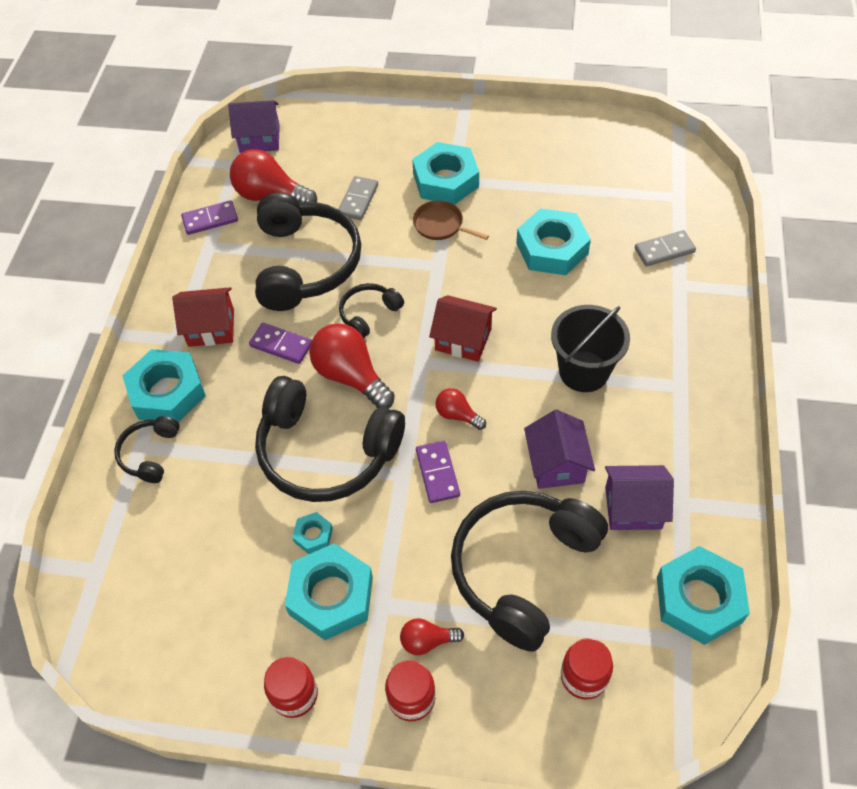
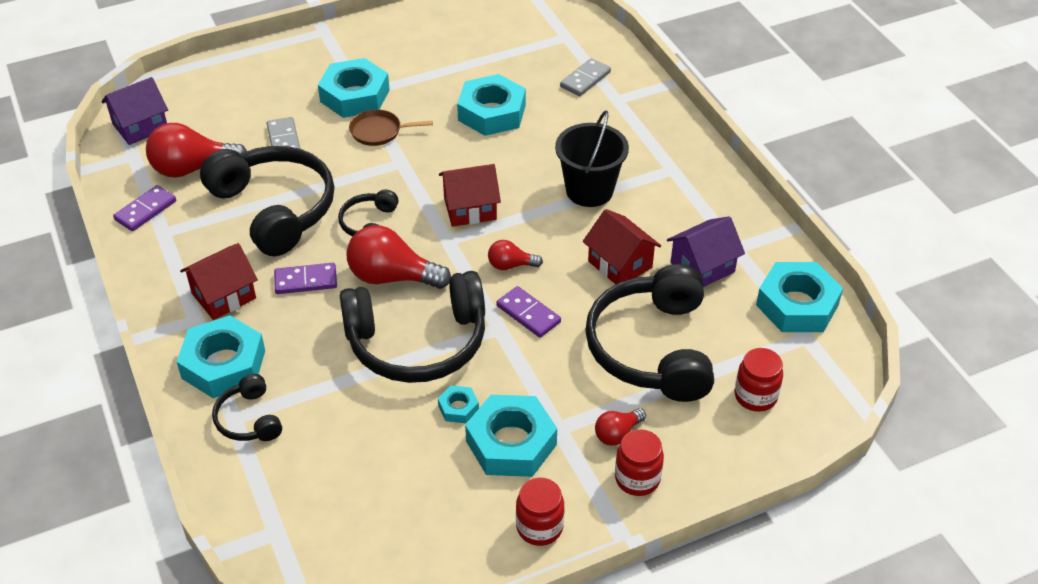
camera: 35 degrees left, 10 degrees down
purple house [524,410,595,489] -> red house [583,209,661,284]

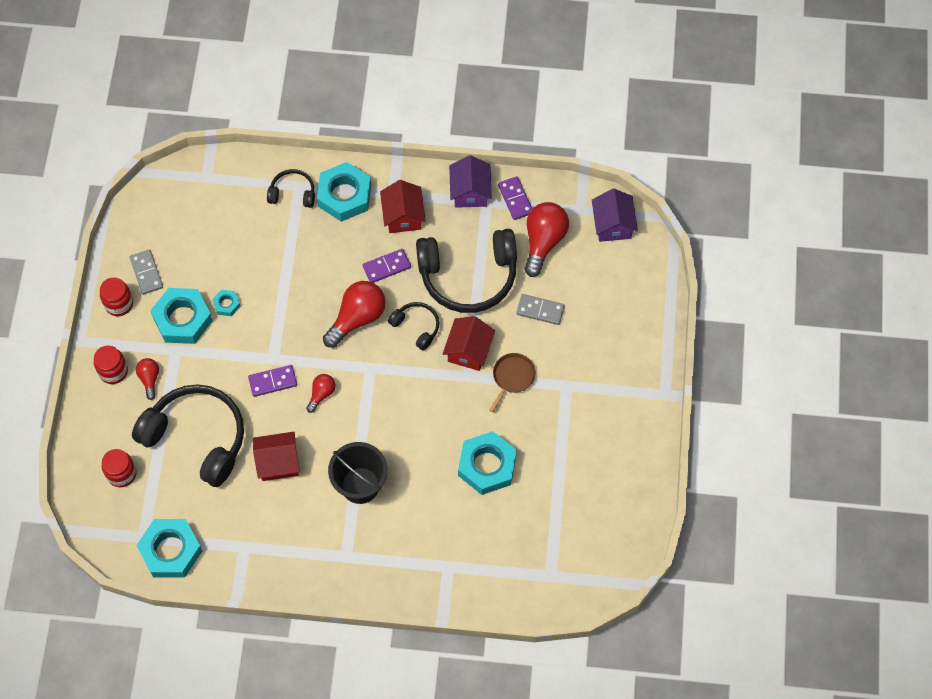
camera: 120 degrees right, 20 degrees up
purple domino [274,263,337,294] -> purple domino turned 45 degrees clockwise [363,249,411,283]
turquoise nut [318,58,390,118] -> none
black headphones [340,271,485,383] -> none
red house [439,164,501,227] -> red house moved to [443,316,495,371]
grey domino [560,58,611,96] -> grey domino moved to [130,249,163,295]
purple house [667,216,745,287] -> purple house moved to [449,155,492,208]

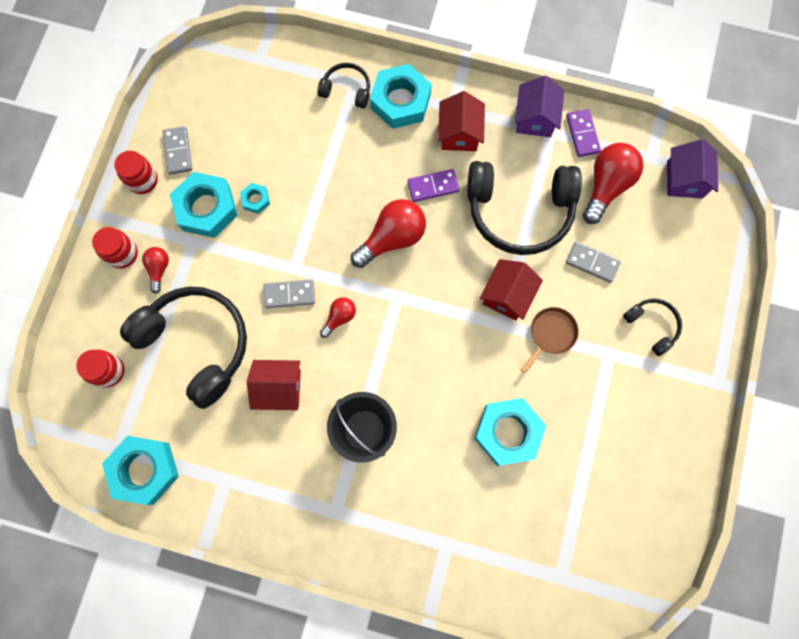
camera: 10 degrees right, 10 degrees up
purple domino [248,365,297,397] -> grey domino [263,279,315,308]
black headphones [388,302,439,350] -> black headphones moved to [623,299,682,356]

